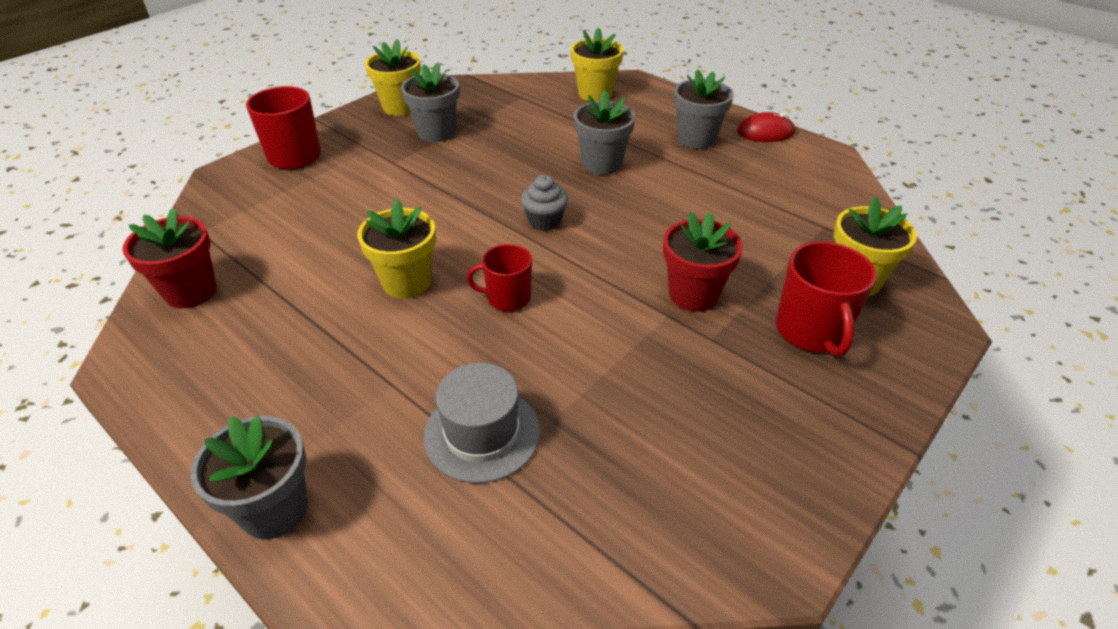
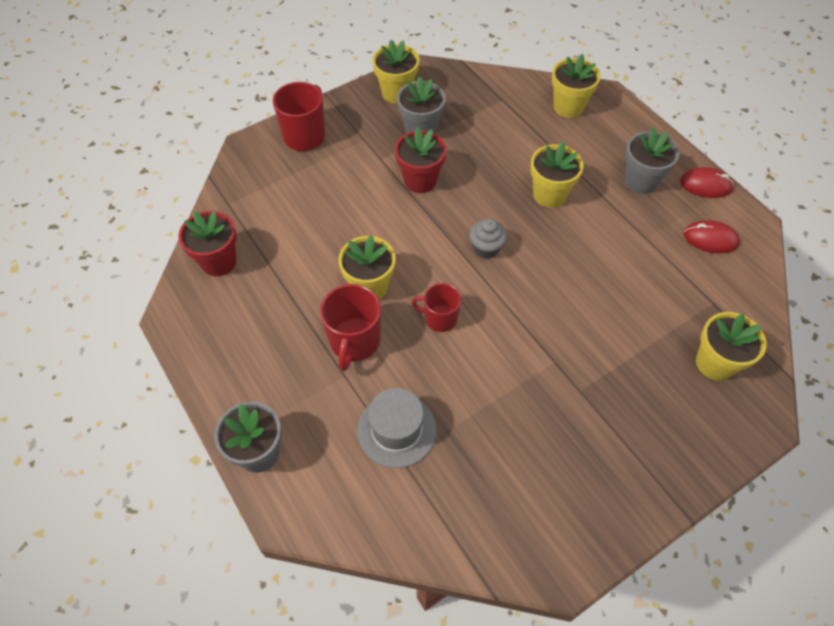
camera: 15 degrees right, 15 degrees up
grey flower pot [574,91,635,175] -> yellow flower pot [530,142,584,208]
red flower pot [663,212,743,312] -> red flower pot moved to [395,127,446,193]
red mug [776,241,876,357] -> red mug moved to [320,284,381,371]
none -> red mouse [684,220,740,253]

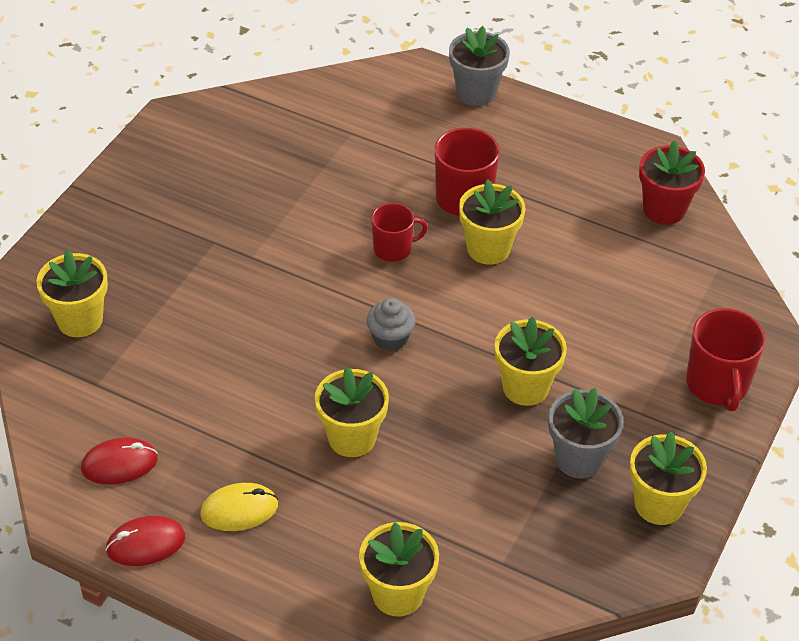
camera: 150 degrees right, 10 degrees down
grey hat [357,388,436,468] -> none
red flower pot [395,127,446,193] -> yellow flower pot [495,317,567,406]
grey flower pot [624,127,679,194] -> yellow mouse [200,483,278,531]

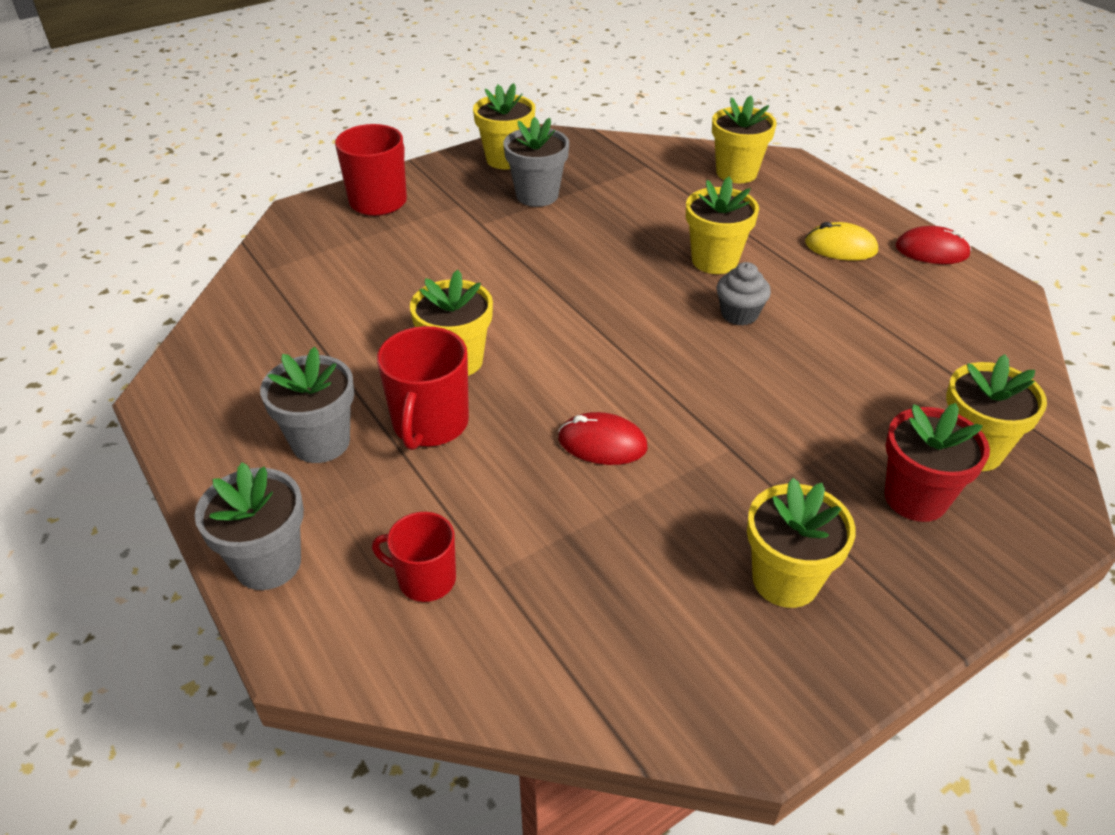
camera: 150 degrees left, 5 degrees down
red mouse [81,437,158,484] -> red mouse moved to [558,412,648,465]
grey cupcake [367,298,416,351] -> grey cupcake moved to [717,262,771,326]
red mug [371,203,428,262] -> red mug moved to [372,512,456,602]
yellow flower pot [495,317,567,406] -> yellow flower pot moved to [747,478,856,608]
red flower pot [639,141,705,225] -> red flower pot moved to [885,403,990,522]
none -> grey flower pot [260,347,354,463]

